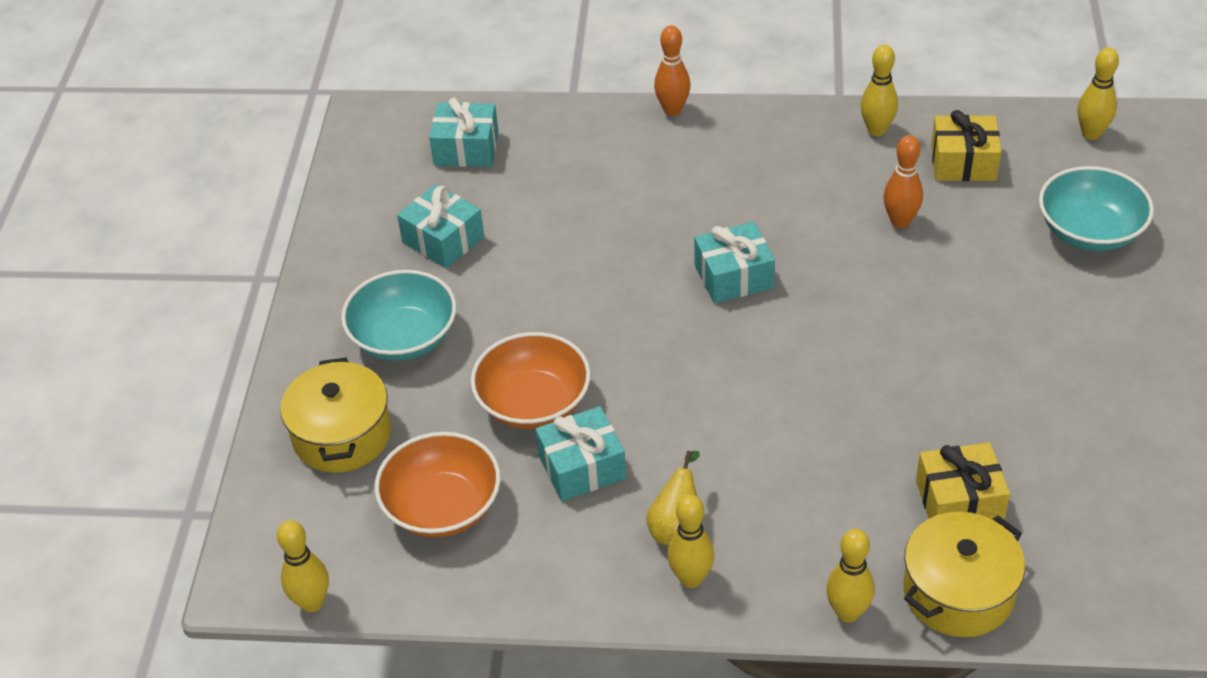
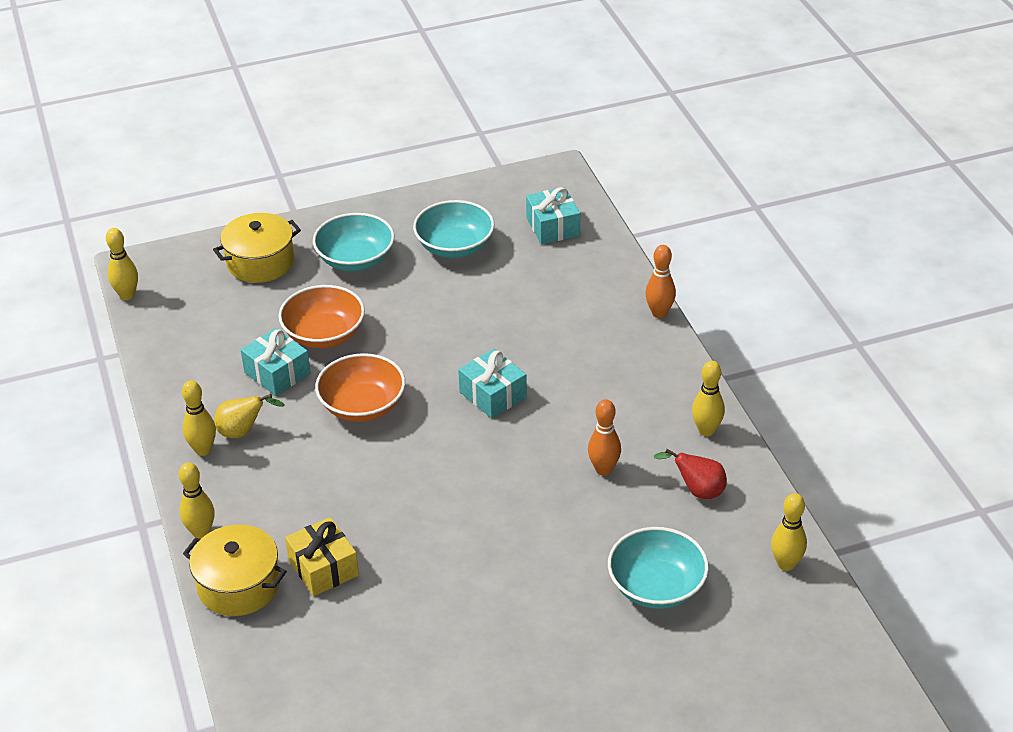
camera: 65 degrees right, 5 degrees down
orange bowl [375,432,501,537] -> orange bowl moved to [315,353,405,422]
turquoise gift [397,184,484,269] -> turquoise bowl [413,200,494,258]
yellow gift [931,110,1001,181] -> red pear [654,449,727,499]

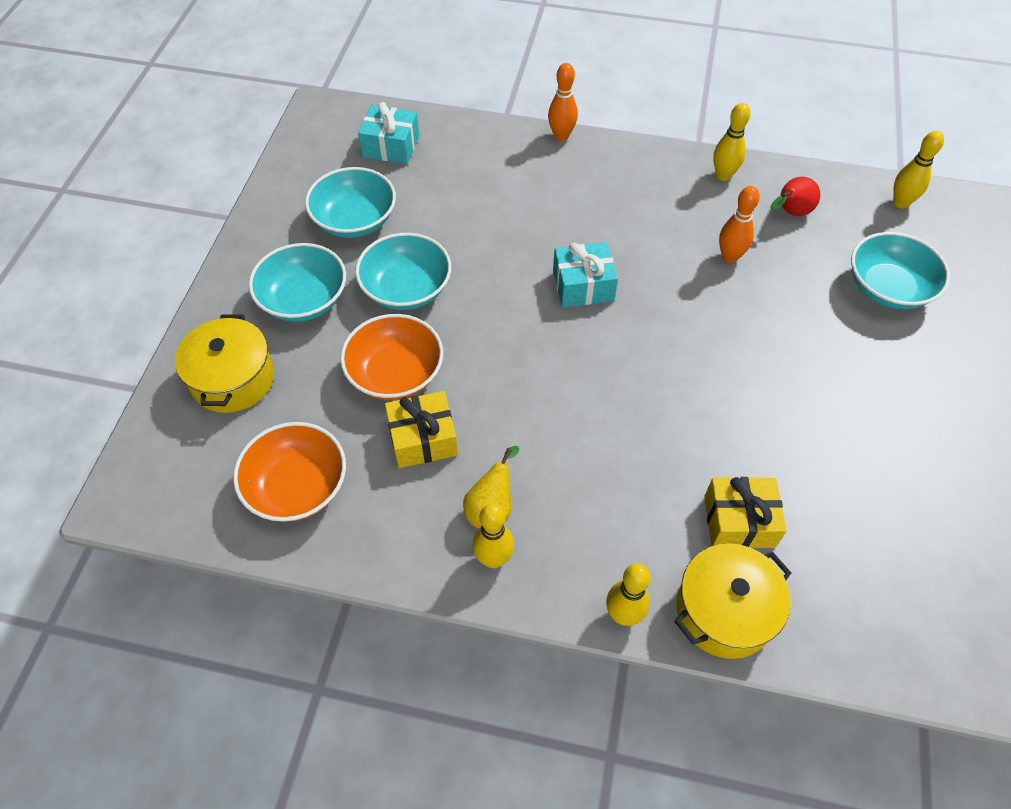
camera: 60 degrees left, 15 degrees up
yellow bowling pin [106,228,138,300] -> none
turquoise gift [241,328,310,396] -> yellow gift [385,391,458,468]
orange bowl [315,353,405,422] -> orange bowl moved to [233,422,346,522]
none -> turquoise bowl [355,233,451,310]

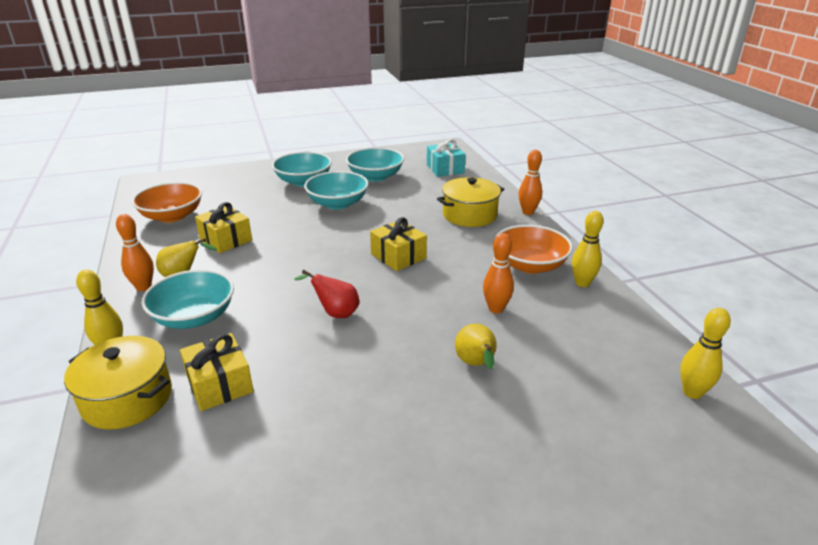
camera: 60 degrees right, 25 degrees down
yellow pot [175,314,274,413] -> yellow pot moved to [437,177,504,227]
orange bowl [340,314,443,400] -> orange bowl moved to [495,225,573,274]
yellow bowling pin [473,503,514,568] -> orange bowling pin [116,214,154,291]
turquoise gift [553,242,618,307] -> yellow gift [370,217,427,271]
red pear [770,177,820,216] -> red pear moved to [294,270,359,318]
turquoise bowl [851,232,950,309] -> turquoise bowl moved to [141,269,234,329]
none -> yellow pear [455,324,497,370]

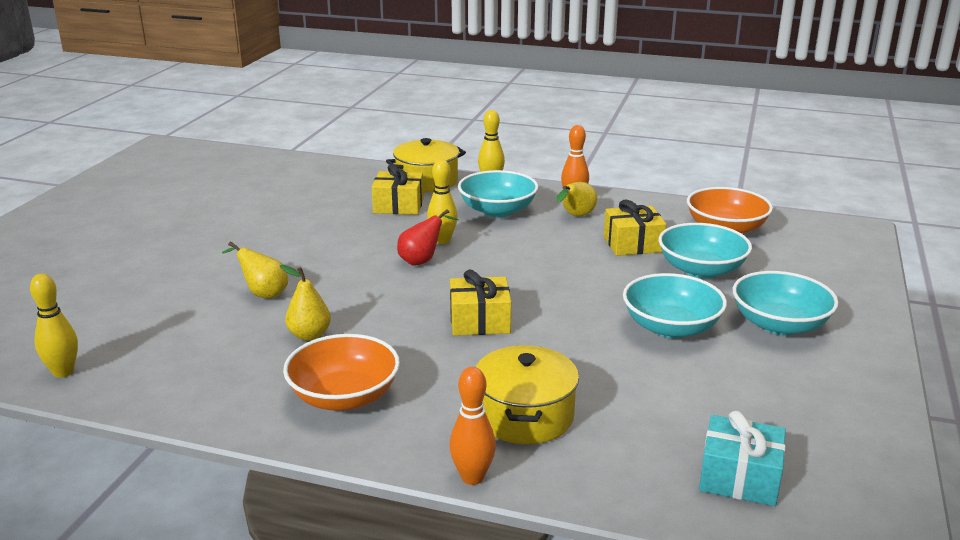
camera: 125 degrees right, 5 degrees down
turquoise bowl [346,147,404,182] -> turquoise bowl moved to [658,223,752,279]
orange bowling pin [483,233,514,313] -> yellow pear [280,265,331,341]
yellow bowling pin [572,211,604,287] -> yellow bowling pin moved to [427,159,458,244]

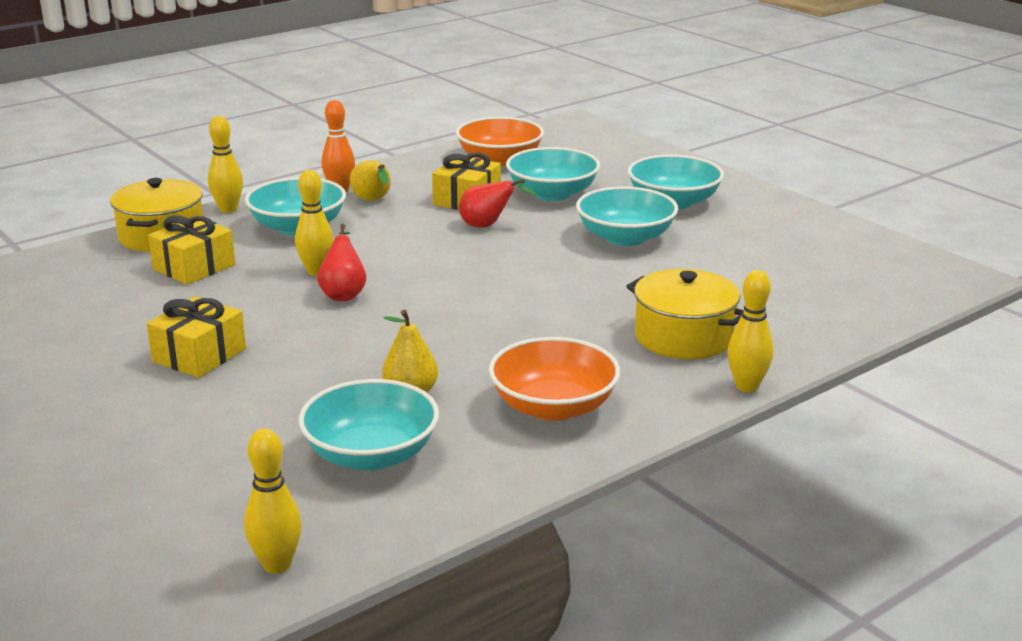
camera: 55 degrees left, 0 degrees up
yellow pear [222,242,288,299] -> none
orange bowling pin [449,367,496,485] -> yellow bowling pin [727,270,774,392]
yellow gift [450,270,511,336] -> yellow gift moved to [147,296,246,378]
turquoise gift [699,411,786,506] -> none
none -> turquoise bowl [298,379,439,470]
none -> red pear [459,179,537,228]

